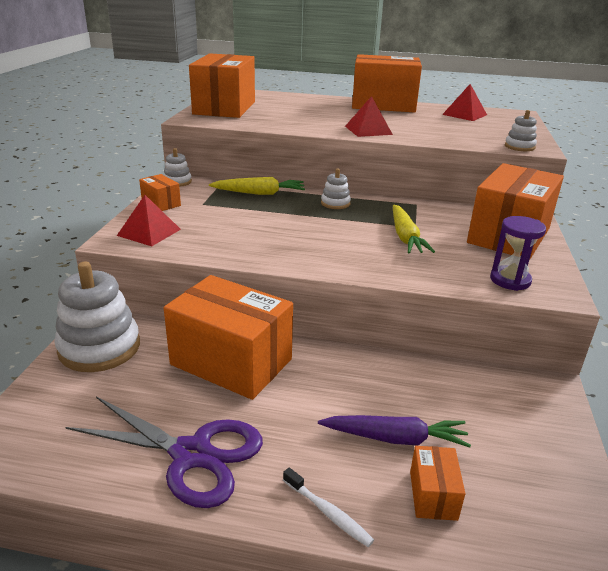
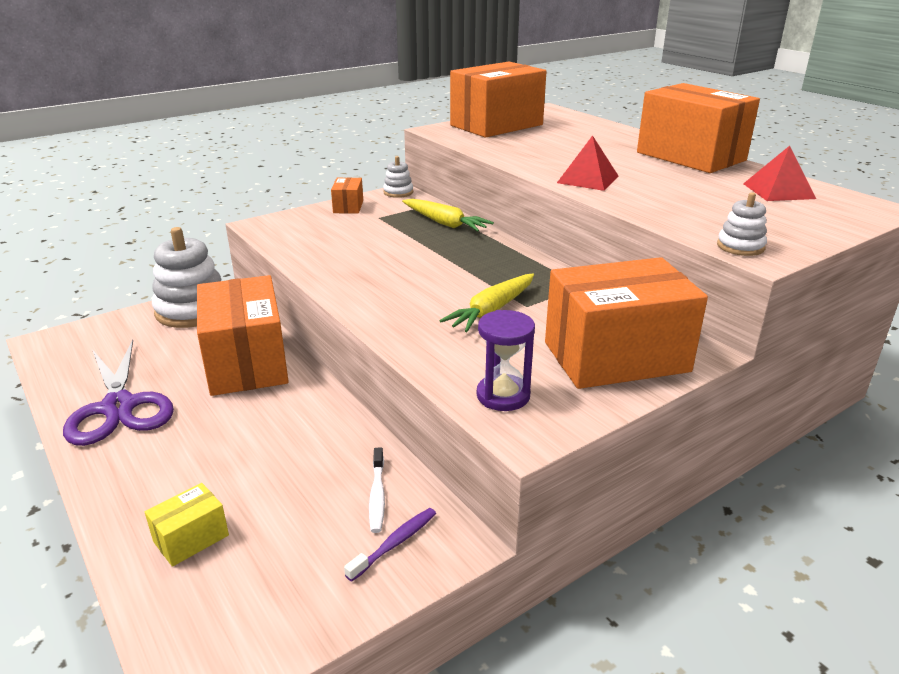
camera: 45 degrees right, 0 degrees up
red pyramid [117,195,181,246] -> none
white toothbrush [283,468,374,547] -> white toothbrush moved to [369,448,385,533]
purple carrot [318,415,471,447] -> none
white stacking toy [321,168,351,209] -> none
orange box [410,446,465,521] -> yellow box [145,483,229,567]
none -> purple toothbrush [344,508,436,582]

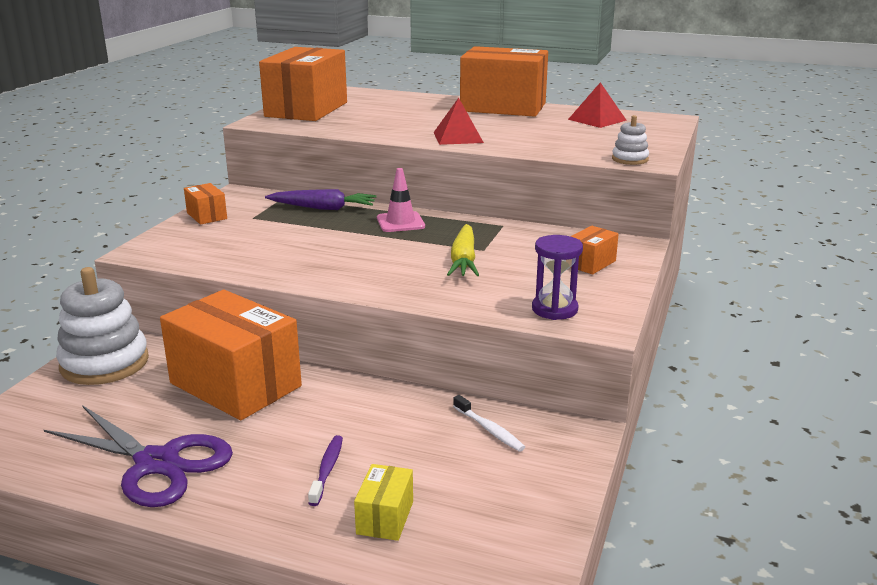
camera: 35 degrees left, 5 degrees down
purple toothbrush [344,508,436,582] -> purple toothbrush moved to [308,435,343,506]
white stacking toy [383,156,413,198] -> none
yellow carrot [402,199,494,232] -> purple carrot [265,189,377,210]
orange box [545,257,708,389] -> orange box [570,226,619,274], size x0.44
none -> pink traffic cone [377,168,425,232]

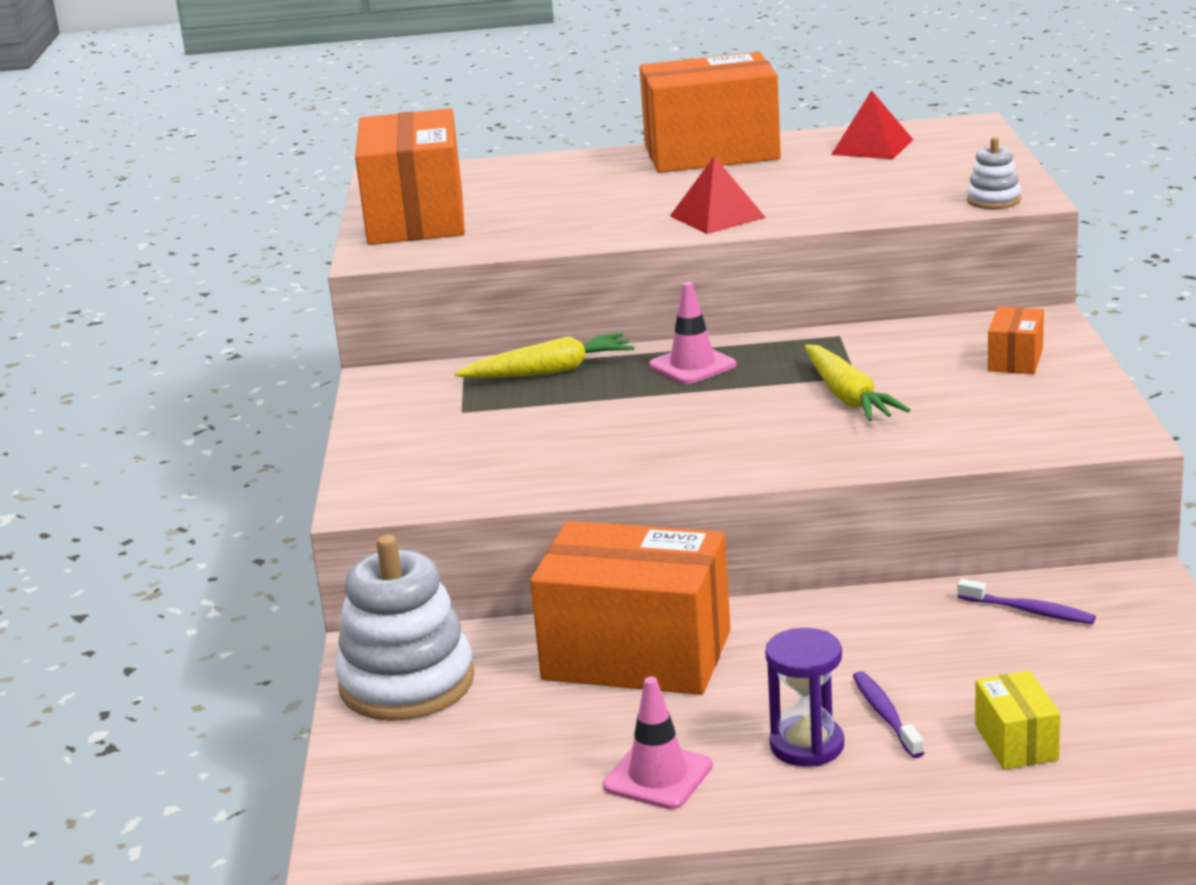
camera: 20 degrees left, 0 degrees up
purple scissors [44,405,233,507] -> pink traffic cone [603,677,713,809]
orange box [184,183,227,225] -> none
purple carrot [265,189,377,210] -> yellow carrot [455,333,635,378]
white toothbrush [453,395,525,452] -> purple toothbrush [957,579,1096,624]
purple hourglass [532,235,583,320] -> purple hourglass moved to [765,628,844,767]

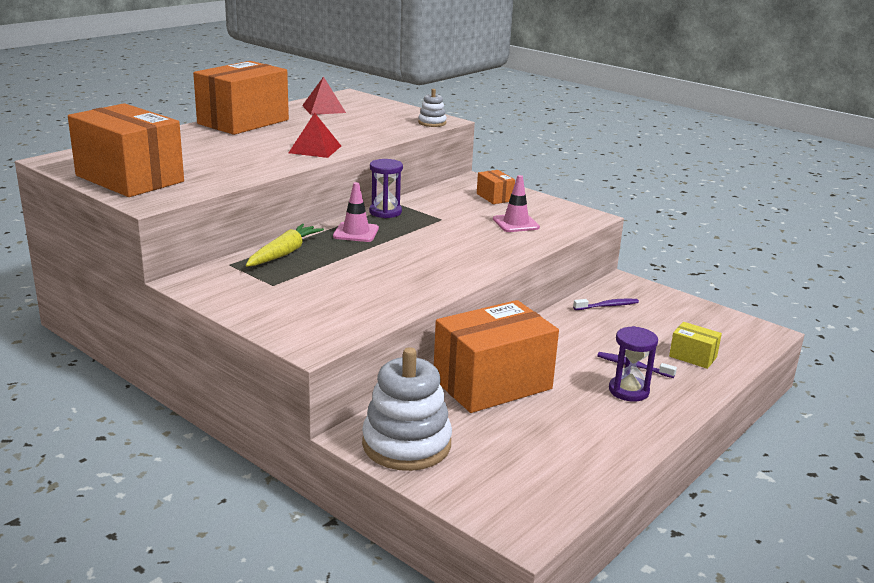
camera: 50 degrees left, 0 degrees up
pink traffic cone [603,677,713,809] -> pink traffic cone moved to [493,175,540,232]
yellow carrot [804,344,910,421] -> none
none -> purple hourglass [369,159,403,218]

